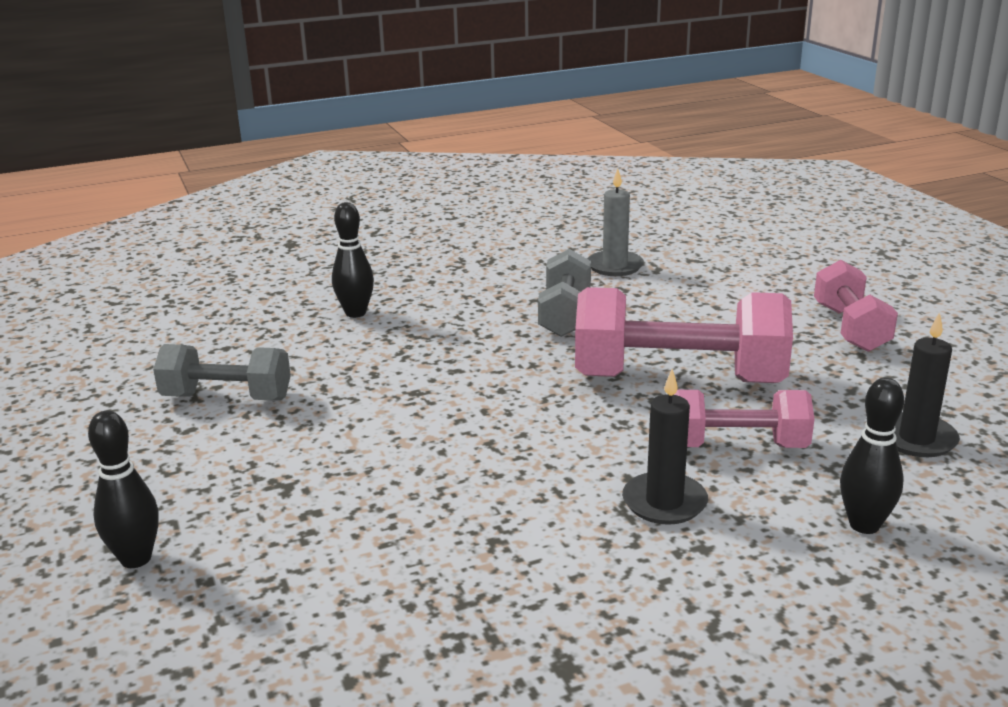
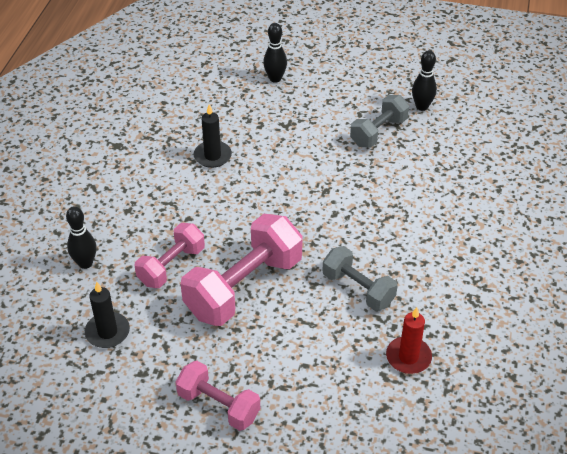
camera: 125 degrees right, 20 degrees up
black bowling pin [332,202,374,318] -> black bowling pin moved to [412,50,437,111]
grey candle [587,168,644,276] -> red candle [386,307,432,374]
black candle [622,369,708,525] -> black candle moved to [194,104,232,168]

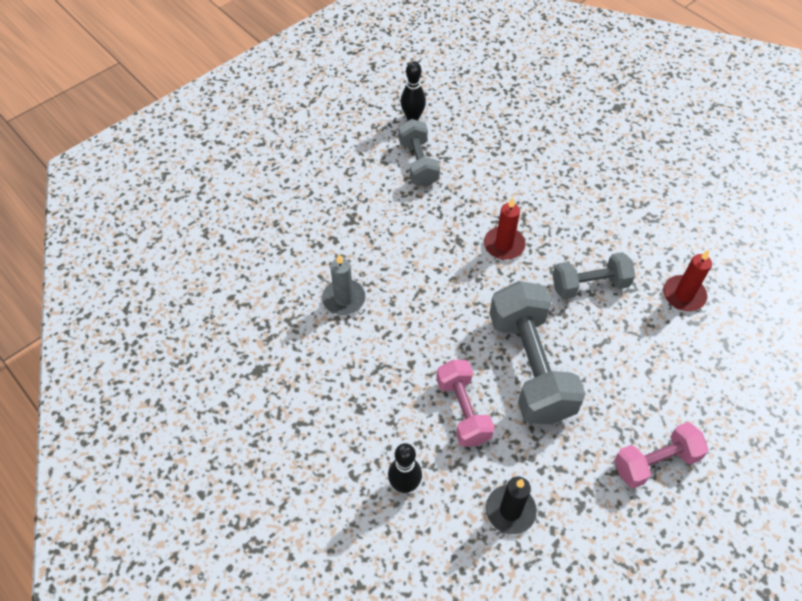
camera: 55 degrees left, 10 degrees up
pink dumbbell [181,214,303,326] -> grey dumbbell [489,281,585,424]
black candle [194,104,232,168] -> grey candle [322,254,366,315]
black bowling pin [263,23,287,83] -> none
none -> red candle [484,198,526,260]

